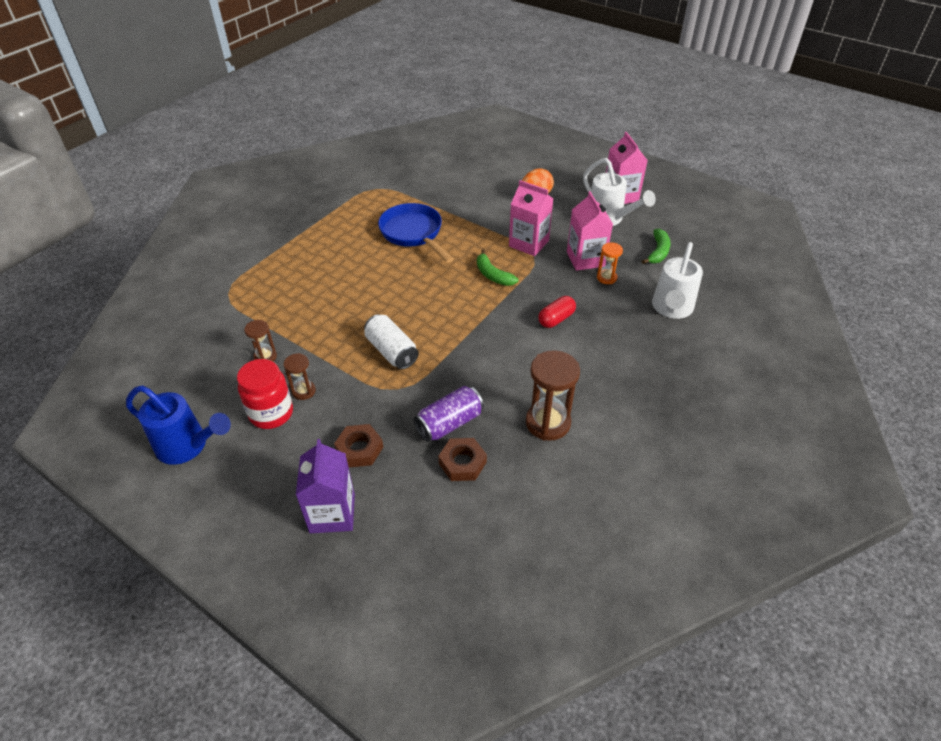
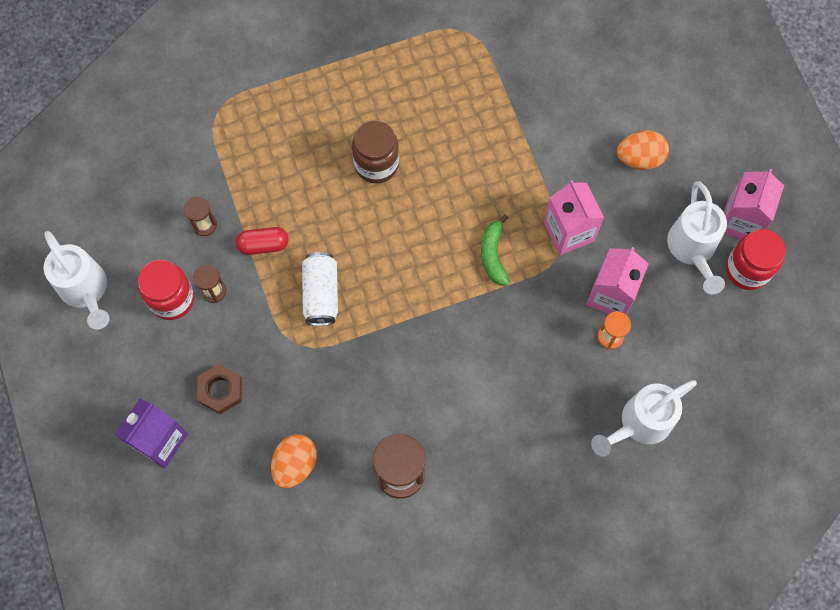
camera: 35 degrees right, 25 degrees up
blue watering can [126,385,231,465] -> white watering can [44,231,110,329]
blue pan [378,203,454,263] -> none
purple can [414,386,484,442] -> none
brown nut [438,438,487,481] -> orange egg [271,434,317,488]
red capsule [538,296,576,328] -> red capsule moved to [236,227,288,255]
green banana [642,229,671,264] -> none
none -> brown jar [352,120,399,184]
none -> red jar [726,229,786,290]

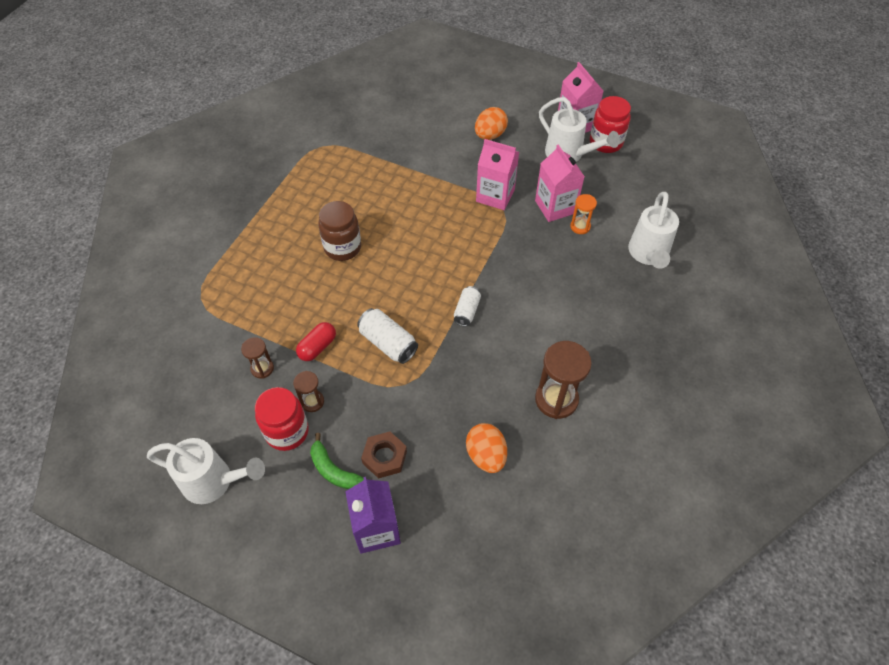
camera: 45 degrees left, 15 degrees down
green banana [481,214,510,286] -> green banana moved to [310,433,364,489]
none -> white can [454,286,481,326]

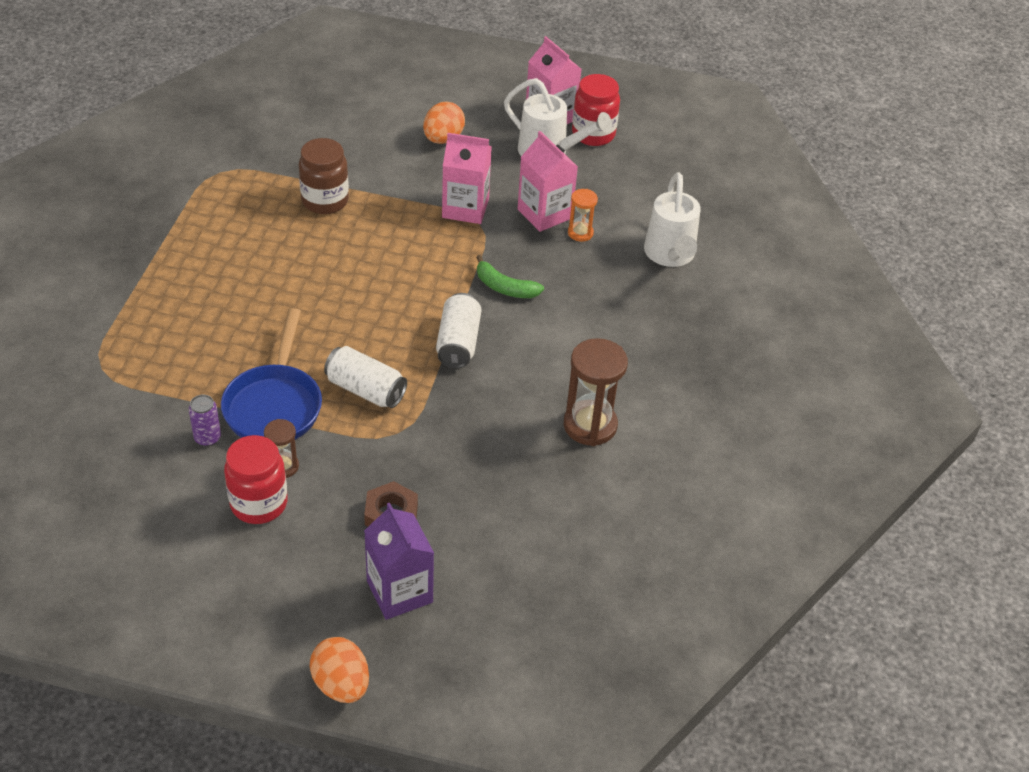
camera: 15 degrees left, 10 degrees down
white watering can [147,438,265,504] -> none
brown hourglass [241,337,274,379] -> purple can [189,395,221,446]
red capsule [296,322,336,361] -> blue pan [221,308,322,440]
green banana [310,433,364,489] -> green banana moved to [476,255,544,298]
brown jar [318,201,361,261] -> brown jar moved to [299,138,349,214]
white can [454,286,481,326] -> white can [436,293,482,368], size x1.52
orange egg [466,423,507,473] -> orange egg moved to [310,637,369,703]

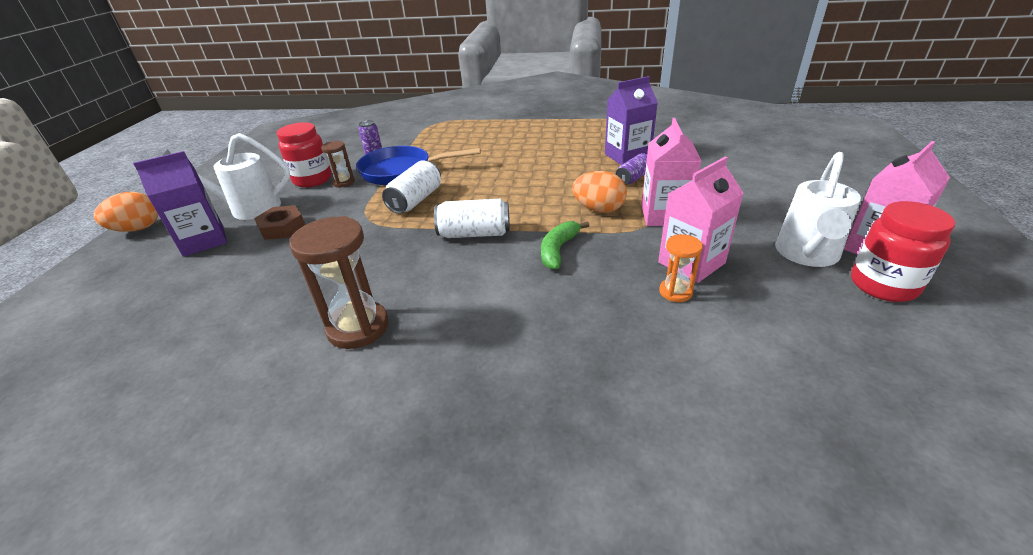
camera: 90 degrees right, 10 degrees down
brown jar [299,138,349,214] -> purple carton [605,76,658,165]
orange egg [423,102,465,144] -> orange egg moved to [572,171,627,213]
white watering can [644,172,700,267] -> white watering can moved to [163,133,290,220]
none -> purple can [616,153,647,185]

